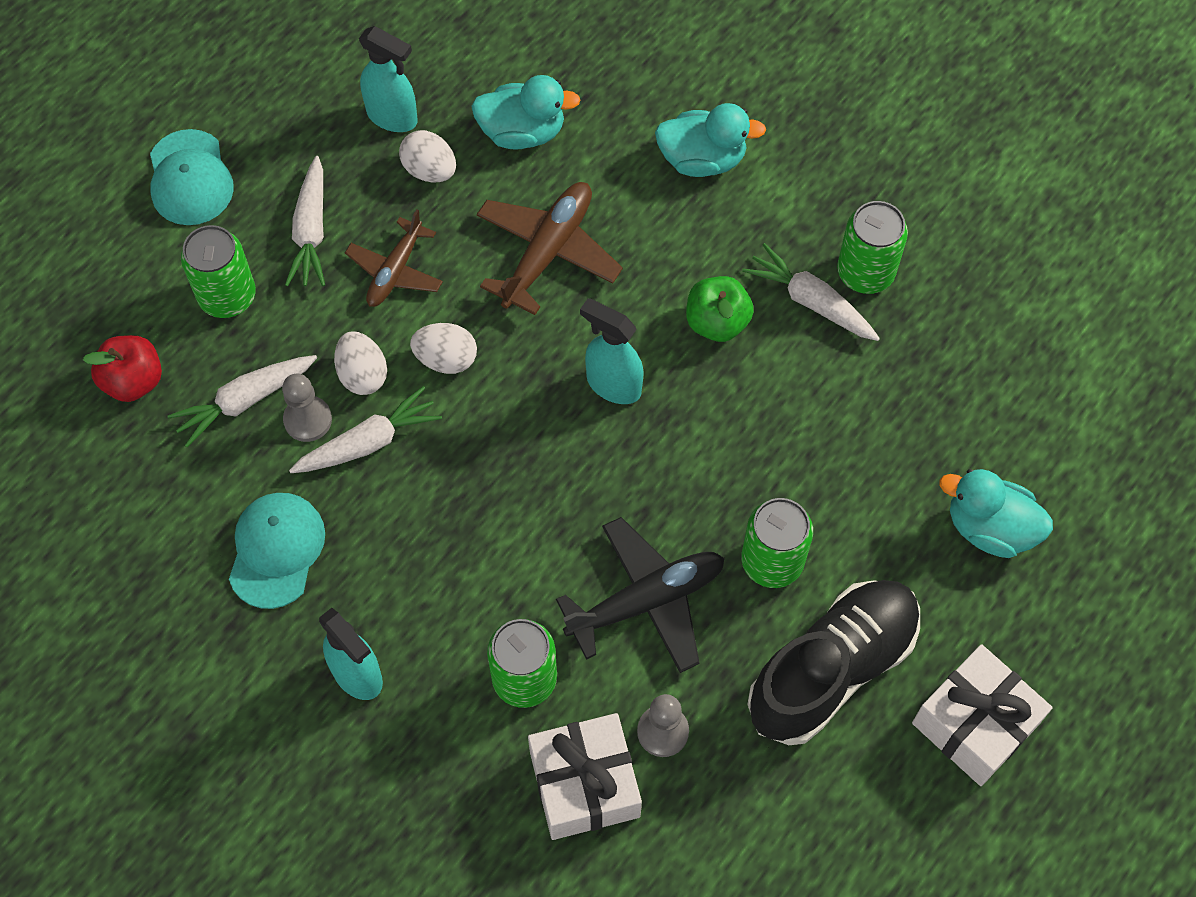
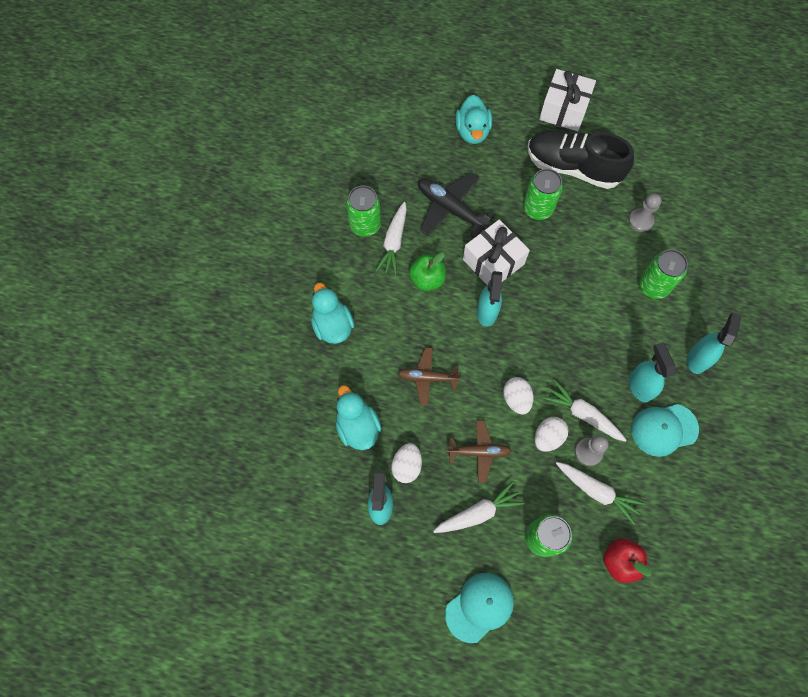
camera: 115 degrees left, 5 degrees up
brown plane [477,182,623,315] -> brown plane [397,347,461,406], size x0.66
white gift [528,713,642,840] -> white gift moved to [463,219,530,285]
black plane [556,517,725,673] -> black plane moved to [418,172,495,238]
none -> turquoise spray bottle [629,343,675,402]

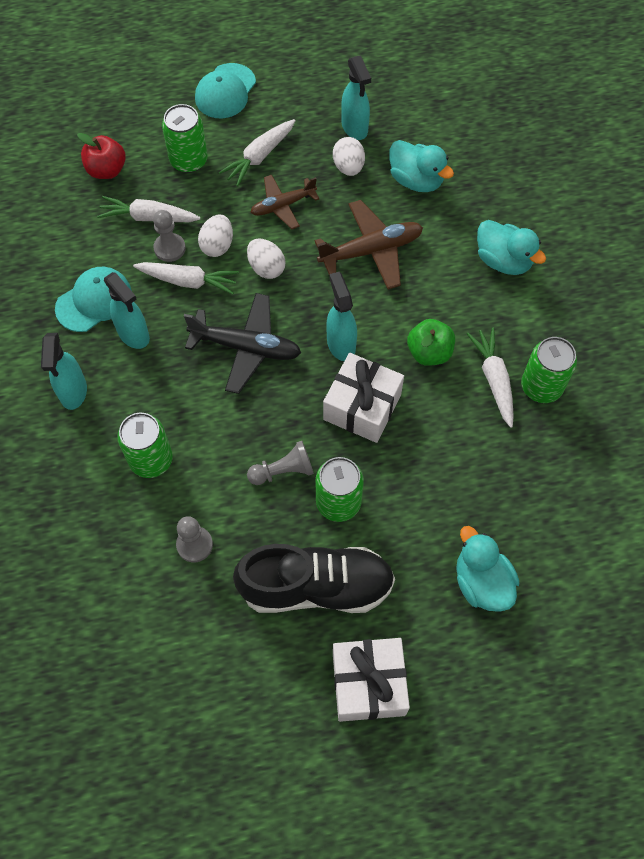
camera: 155 degrees right, 5 degrees down
brown plane [397,347,461,406] -> brown plane [315,200,423,290], size x1.53
black plane [418,172,495,238] -> black plane moved to [184,293,301,394]
none -> grey pawn [247,441,314,485]

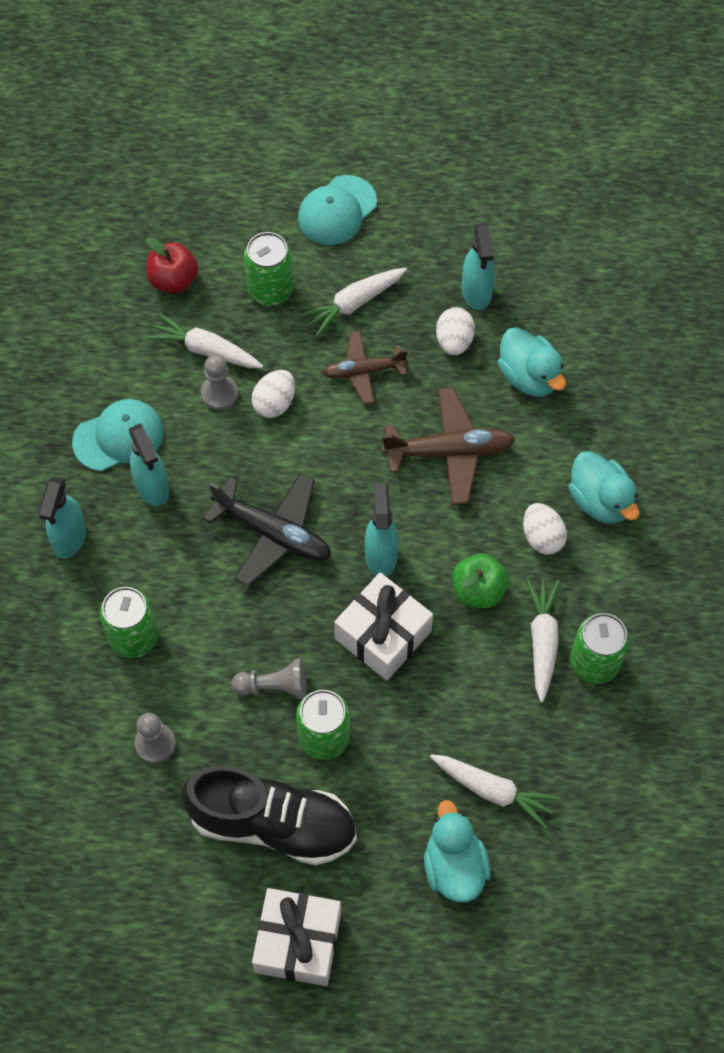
camera: 15 degrees right, 0 degrees up
white carrot [133,262,239,295] -> white carrot moved to [430,754,560,829]
white egg [247,239,286,279] -> white egg moved to [523,503,567,555]

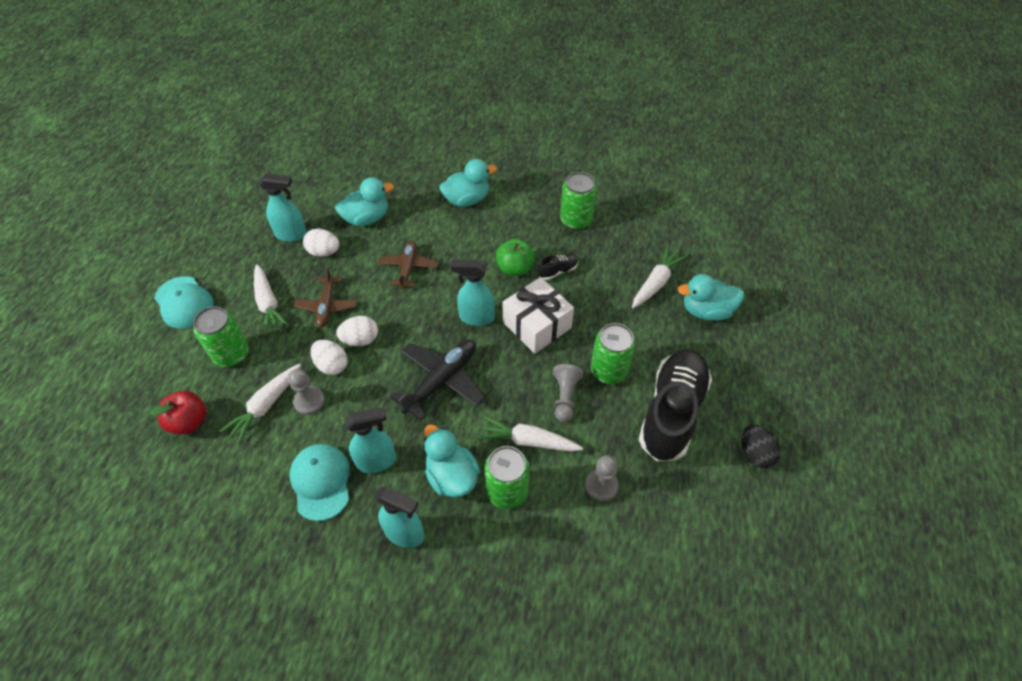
camera: 80 degrees left, 10 degrees down
white gift [252,888,341,986] -> none
brown plane [382,387,516,505] -> brown plane [377,240,438,289], size x0.66
white egg [523,503,567,555] -> white egg moved to [336,316,378,346]
white carrot [526,579,560,702] -> white carrot moved to [478,416,583,452]
none -> turquoise duck [424,424,480,497]
none -> black shoe [538,254,578,280]
none -> black egg [742,425,781,468]

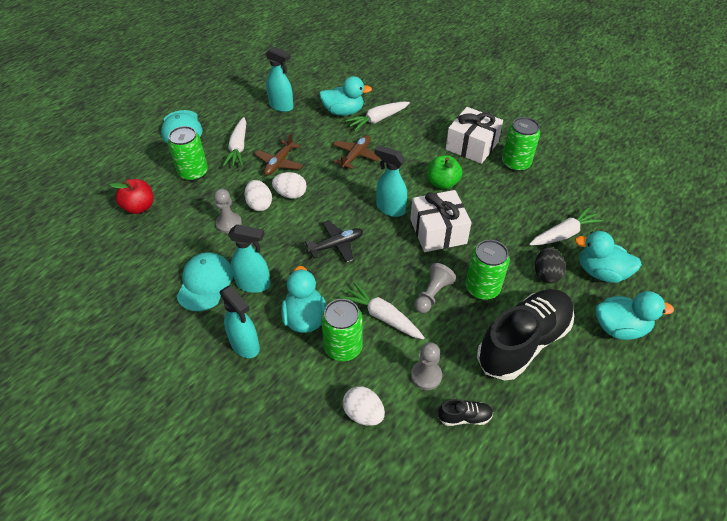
camera: 25 degrees right, 5 degrees down
white carrot [219,363,301,444] -> white carrot moved to [345,102,410,131]
white egg [303,229,339,257] -> white egg moved to [343,386,385,426]
black plane [390,340,485,421] -> black plane [305,220,363,263], size x0.66
turquoise duck [439,159,497,207] -> turquoise duck moved to [596,291,674,340]
black shoe [538,254,578,280] -> black shoe moved to [438,399,493,426]
black egg [742,425,781,468] -> black egg moved to [535,247,565,283]
none -> white gift [446,107,503,164]

